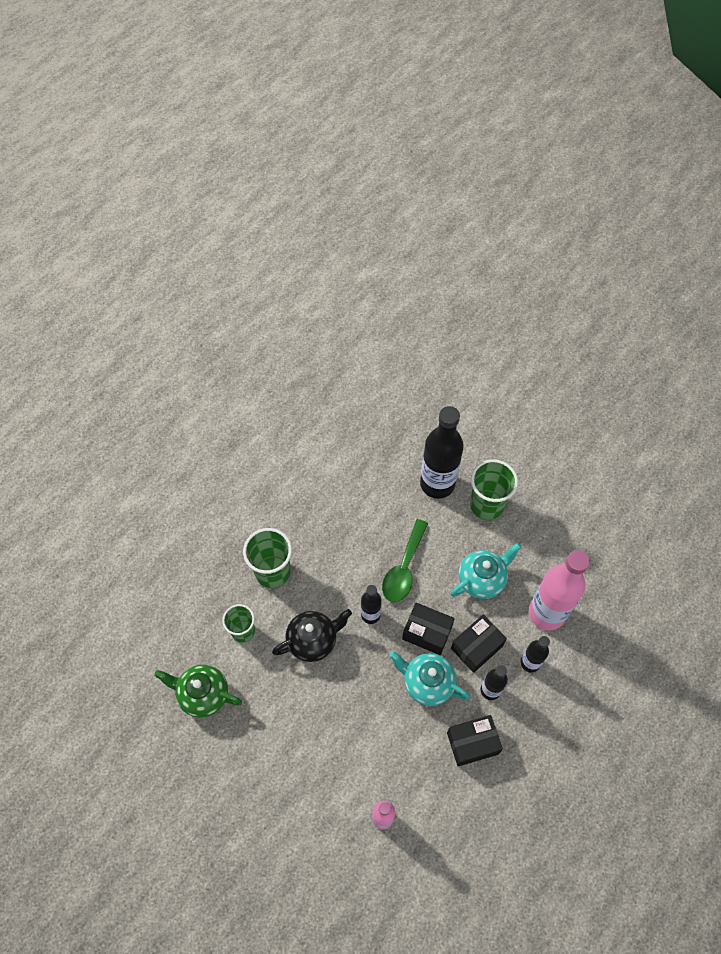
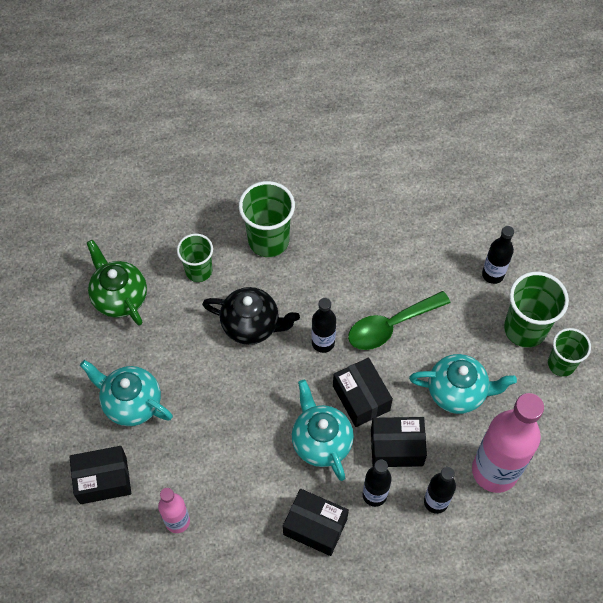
camera: 40 degrees right, 0 degrees up
black bottle [420,406,464,499] -> black bottle [482,226,514,284], size x0.52
none -> black box [69,446,131,504]
none -> turquoise teapot [80,360,173,426]
none -> green cup [548,328,591,377]

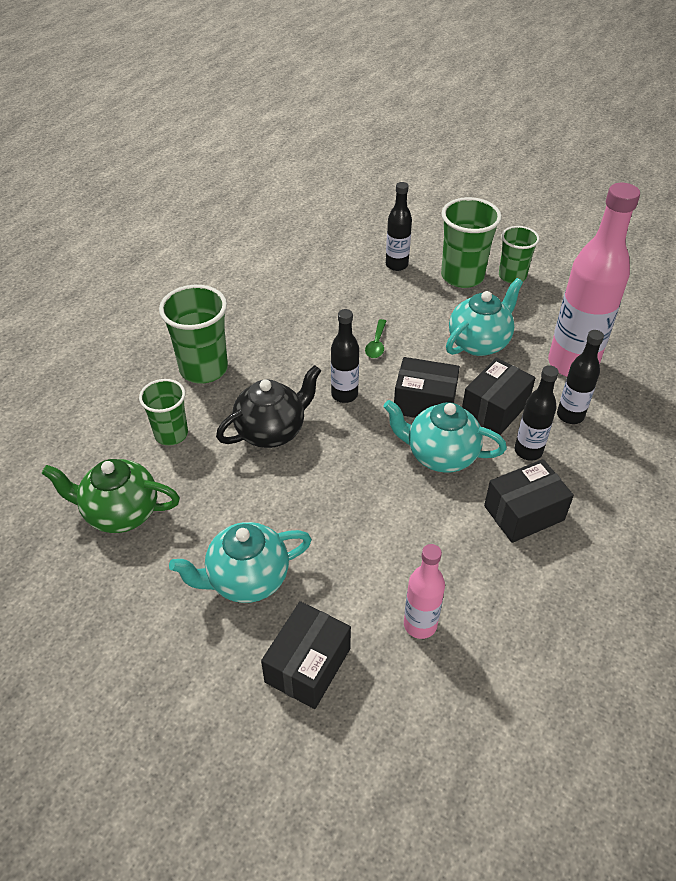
camera: 50 degrees left, 15 degrees down
green spoon [348,291,450,350] -> green spoon [365,319,386,358], size x0.50

